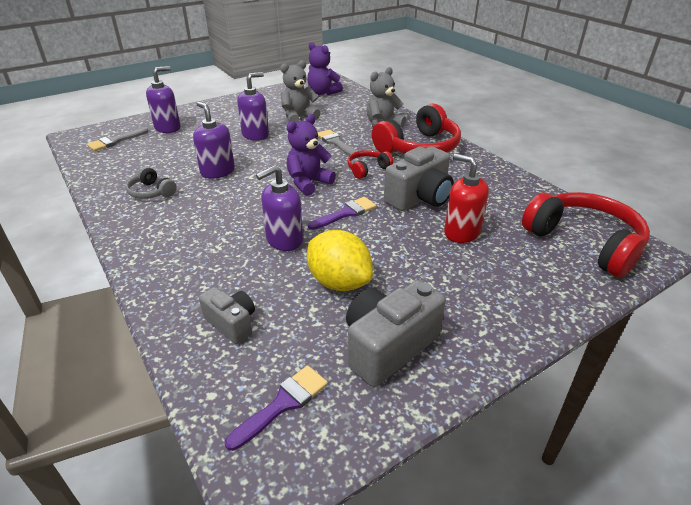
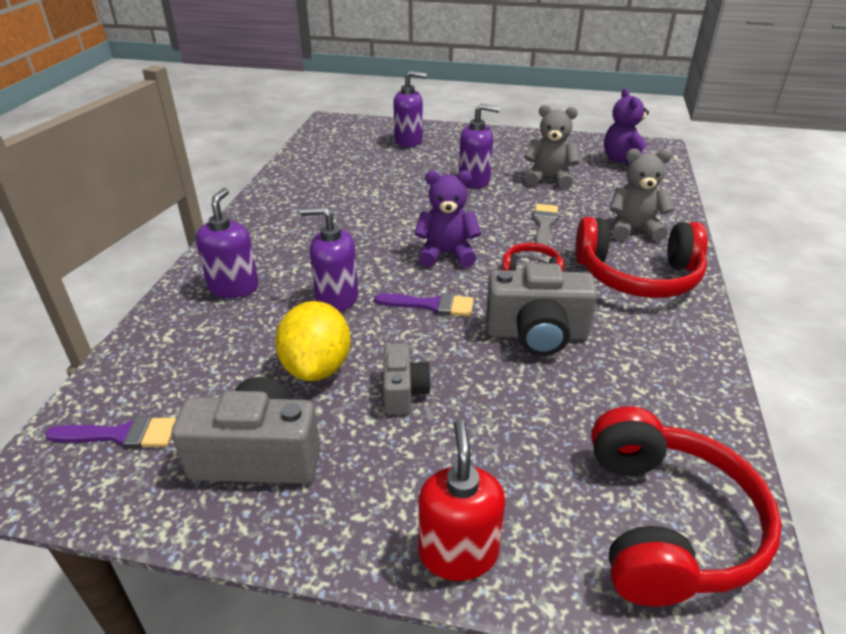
camera: 45 degrees right, 0 degrees up
grey brush [87,128,148,151] -> none
grey headphones [126,167,177,199] -> none
purple soap dispenser [193,102,235,179] -> purple soap dispenser moved to [196,188,259,298]
grey camera [199,287,255,344] -> grey camera moved to [383,343,431,415]
red soap dispenser [444,154,489,243] -> red soap dispenser moved to [418,420,505,581]

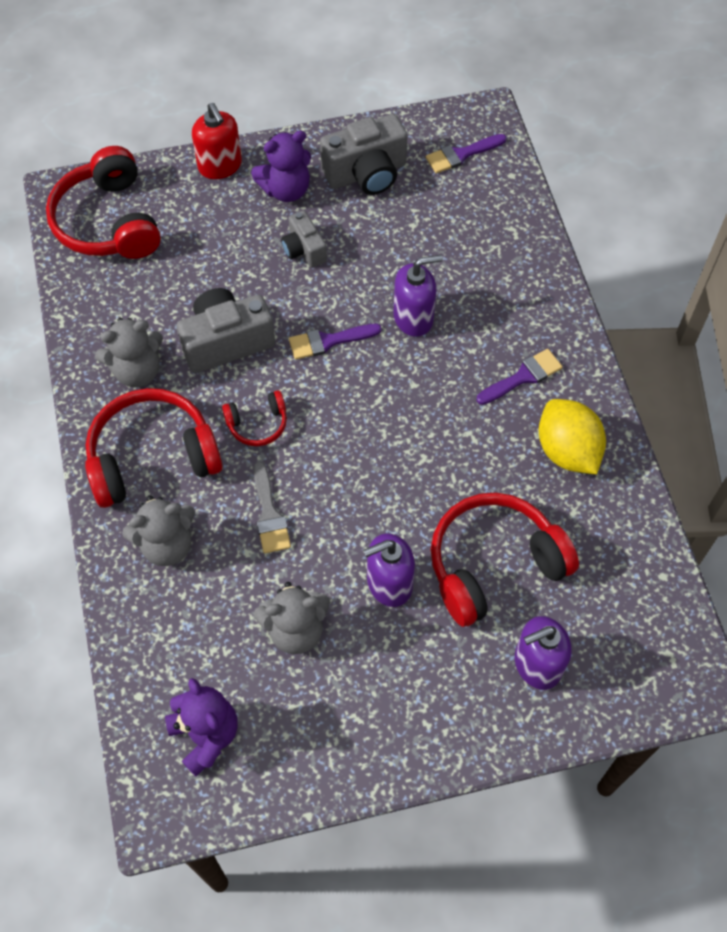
camera: 155 degrees right, 25 degrees up
purple soap dispenser [196,188,259,298] -> none
yellow lemon [275,301,351,381] -> yellow lemon moved to [539,399,606,474]
purple teddy bear [414,170,481,268] -> purple teddy bear moved to [251,130,311,202]
none -> grey teddy bear [95,318,163,388]
none -> red headphones [431,492,579,627]
none -> purple brush [476,349,563,405]

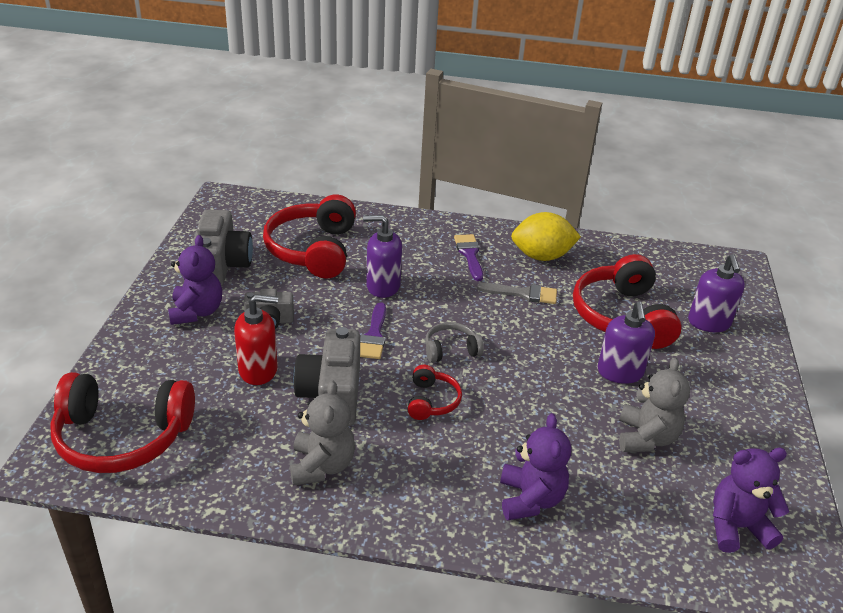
camera: 70 degrees left, 25 degrees down
red headphones [85,388,223,508] -> red headphones moved to [263,194,356,278]
grey teddy bear [122,496,195,566] -> purple teddy bear [500,413,571,520]
red soap dispenser [192,103,242,179] -> red soap dispenser moved to [234,294,278,385]
grey brush [253,461,291,553] -> grey brush moved to [477,283,557,304]
purple soap dispenser [394,255,443,337] -> purple soap dispenser turned 90 degrees counterclockwise [363,215,402,298]
purple brush [426,134,507,174] -> none
none -> grey headphones [425,322,484,363]

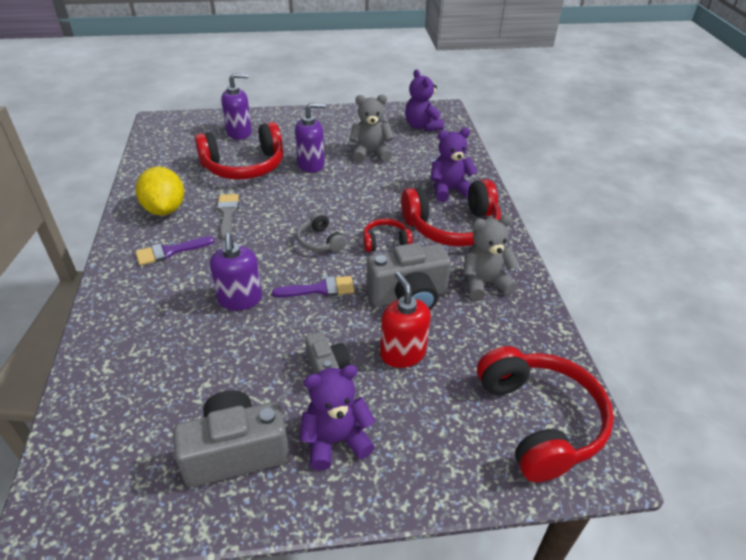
camera: 105 degrees left, 5 degrees up
red headphones [263,194,356,278] -> red headphones moved to [401,179,501,246]

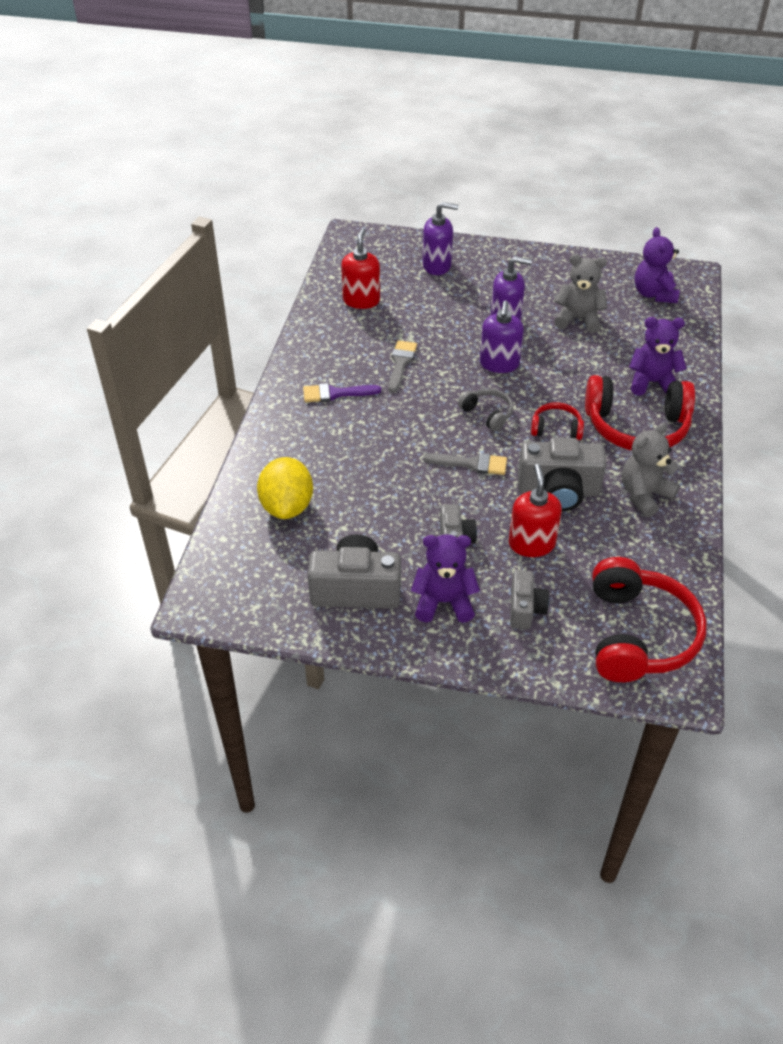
camera: 20 degrees right, 5 degrees up
yellow lemon [135,167,184,215] -> yellow lemon moved to [257,457,313,519]
red headphones [195,122,284,180] -> none
purple soap dispenser [210,233,262,311] -> purple soap dispenser moved to [480,300,524,373]
purple brush [272,276,354,297] -> grey brush [424,453,507,475]
grey headphones [296,213,346,252] -> grey headphones turned 150 degrees clockwise [458,388,513,432]
grey teddy bear [463,215,519,301] -> grey teddy bear turned 45 degrees counterclockwise [622,422,680,517]
none -> red soap dispenser [341,228,380,309]
none -> grey camera [510,570,549,629]

